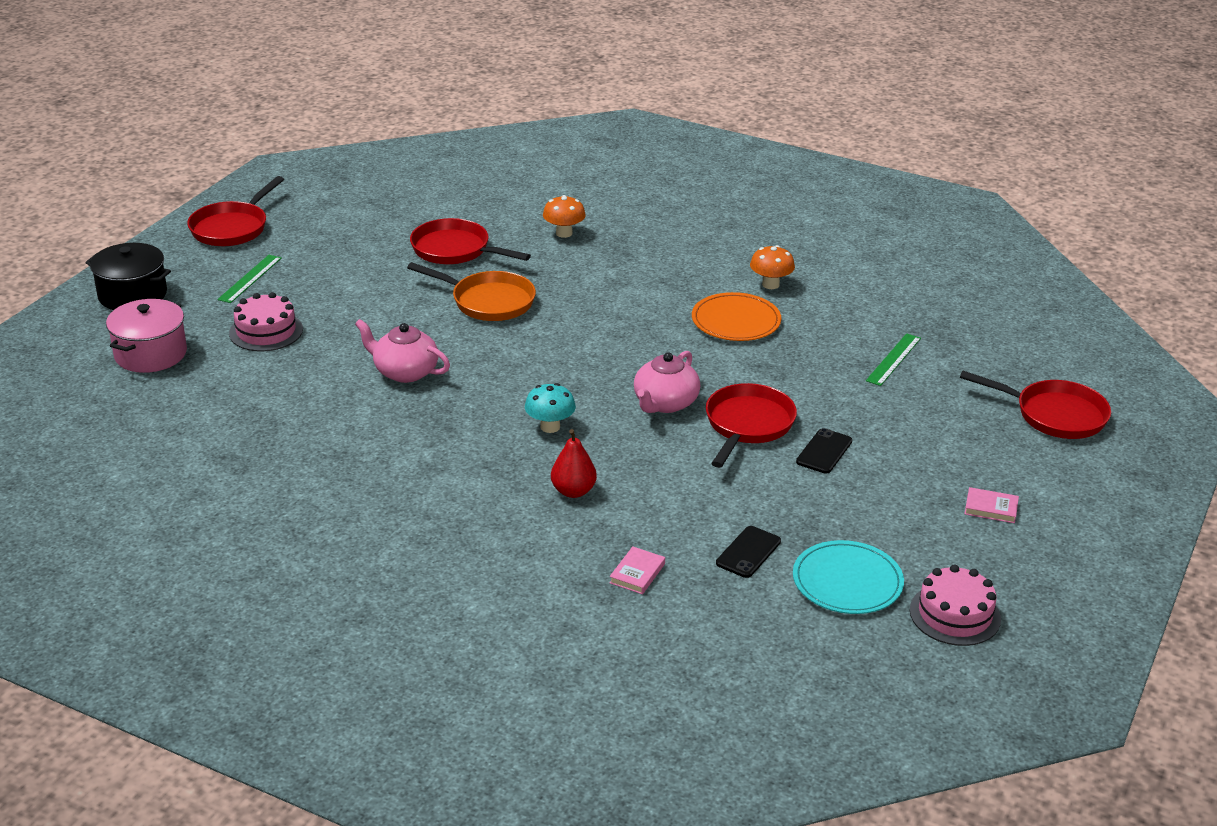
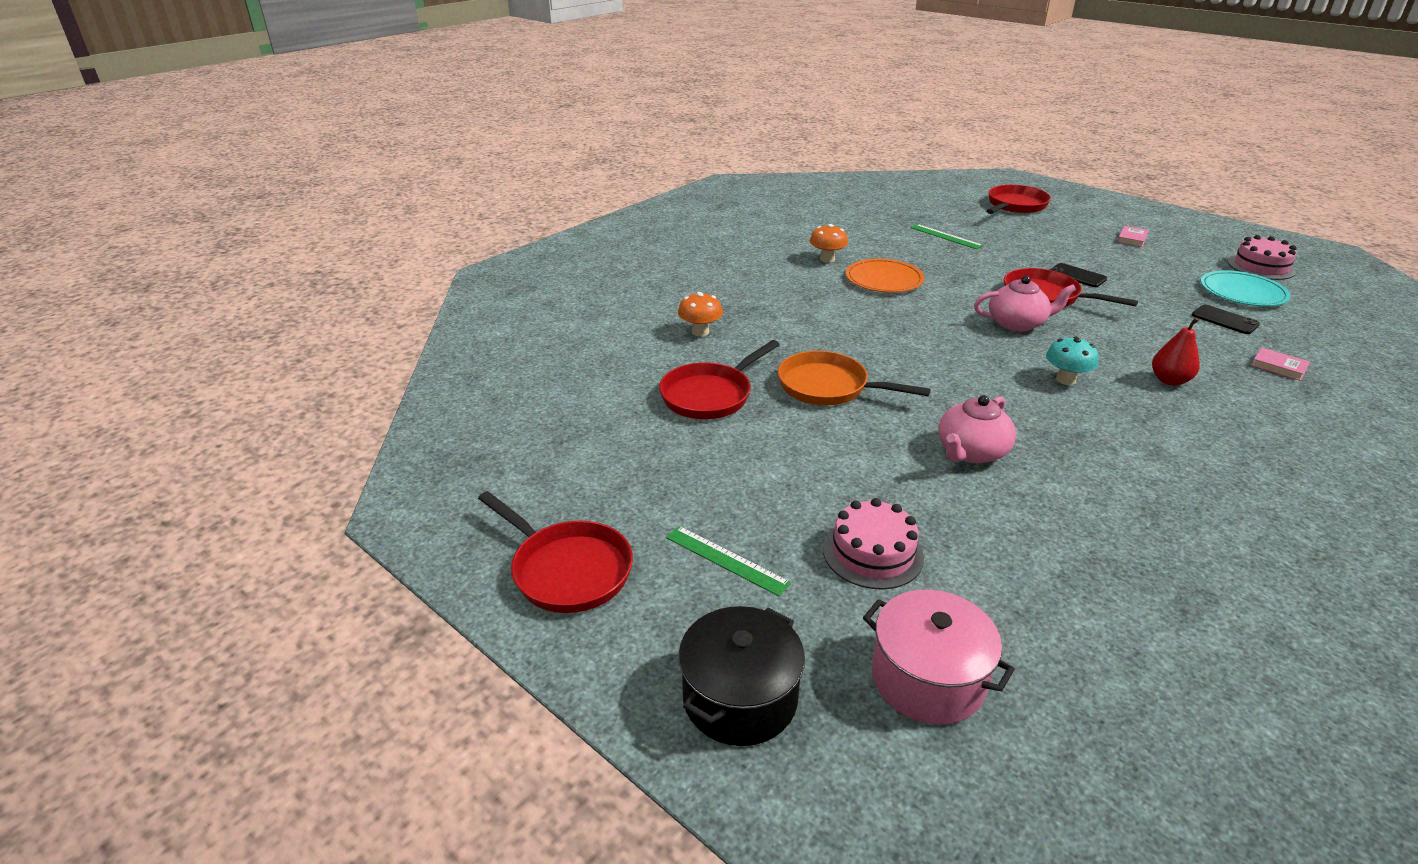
camera: 75 degrees left, 0 degrees up
orange pan [407,262,536,321] -> orange pan turned 105 degrees counterclockwise [778,351,931,405]
pink teapot [634,351,700,413] -> pink teapot turned 45 degrees counterclockwise [974,276,1076,332]

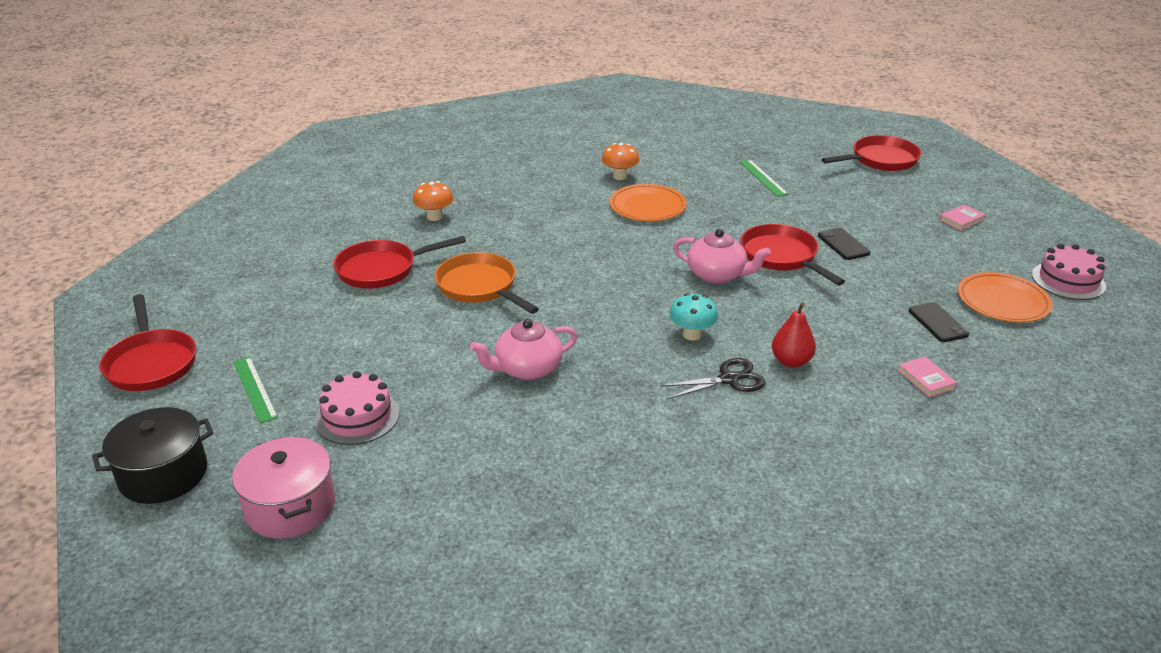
camera: 25 degrees right, 0 degrees up
turquoise plate [1201,270,1291,306] -> orange plate [958,272,1052,323]
none -> black scissors [661,358,765,399]

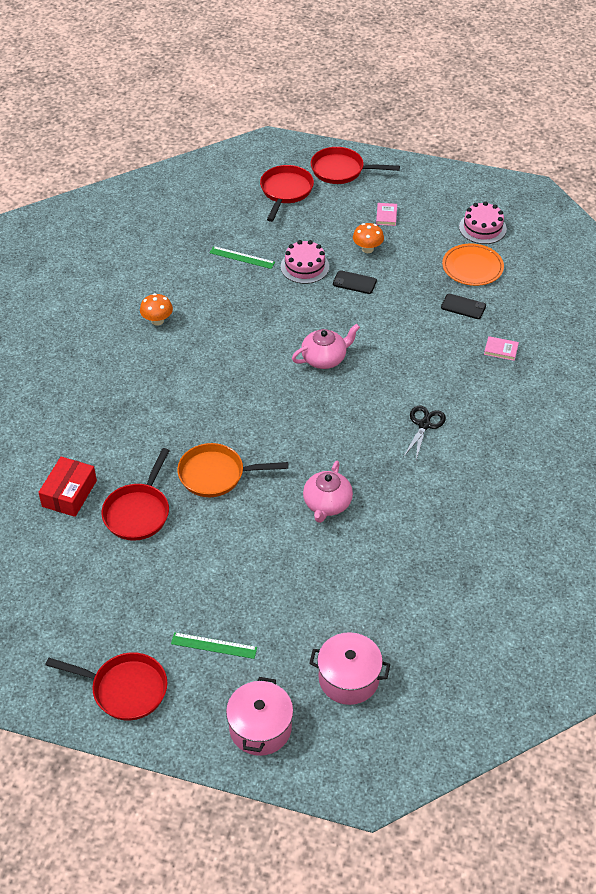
camera: 50 degrees left, 15 degrees up
black pot [92,407,213,504] -> pink pot [226,677,293,756]
pink cake [315,371,399,445] -> pink cake moved to [281,240,329,284]
orange mushroom [413,181,454,221] -> orange mushroom moved to [353,223,384,253]
orange plate [609,184,686,221] -> none
turquoise mushroom [669,293,718,341] -> none
red pan [740,224,845,286] -> red pan moved to [311,147,400,184]
red pear [772,302,816,368] -> none
none -> red box [38,457,97,517]

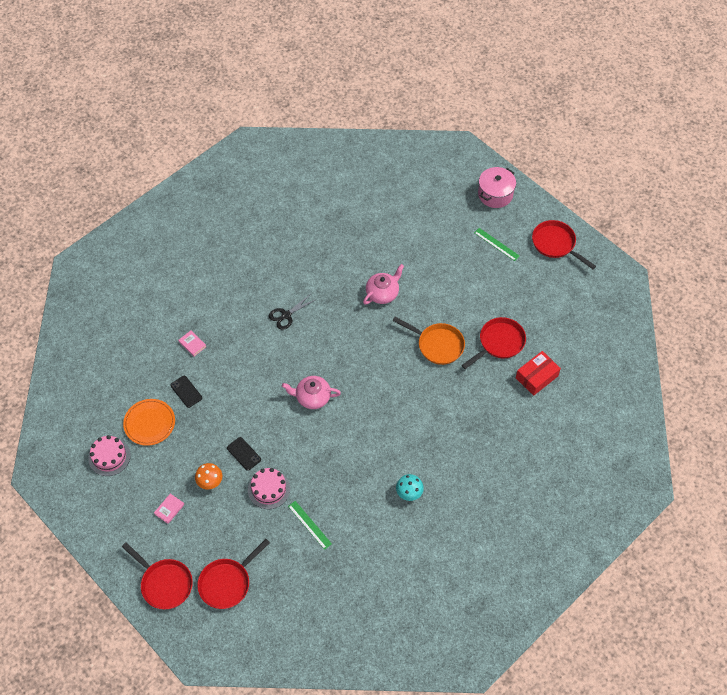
camera: 150 degrees left, 10 degrees up
orange mushroom [140,293,173,326] -> turquoise mushroom [396,474,424,501]
pink pot [309,632,390,705] -> none

